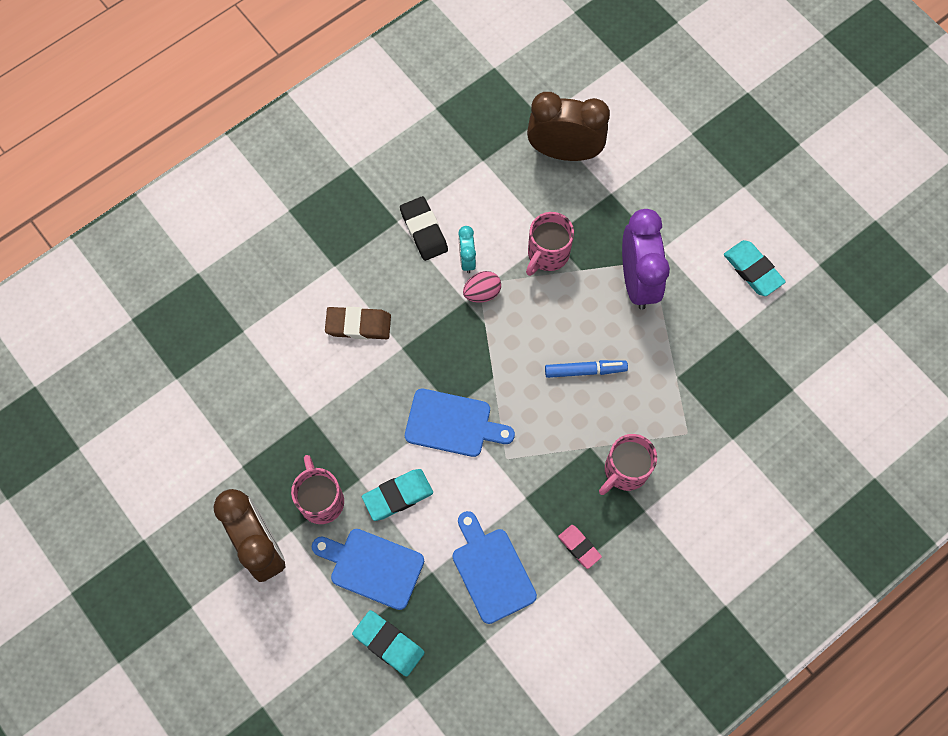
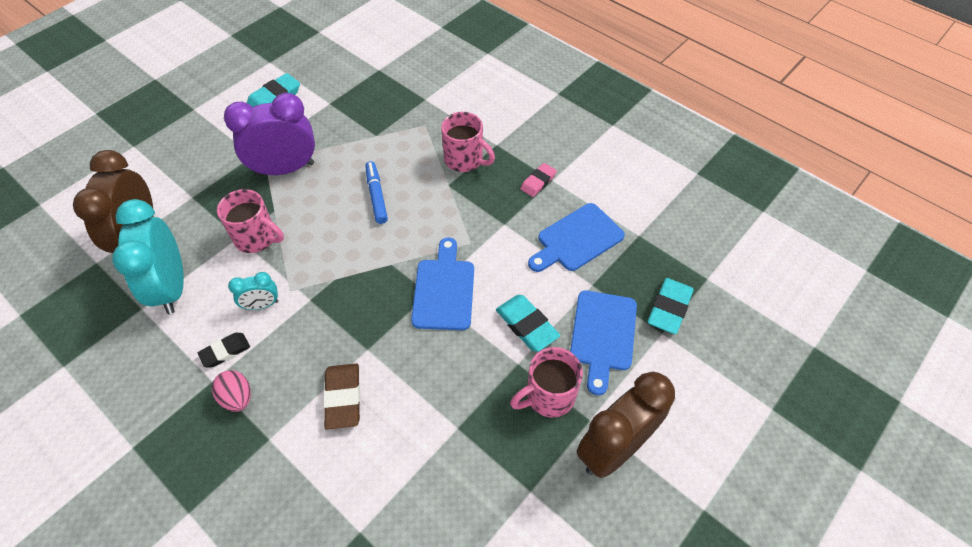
camera: 100 degrees left, 15 degrees down
black eraser [400,196,448,261] -> black eraser [198,333,250,368], size x0.66
pink egg [463,271,501,303] -> pink egg moved to [212,370,251,412]
none -> turquoise clock [112,199,184,314]

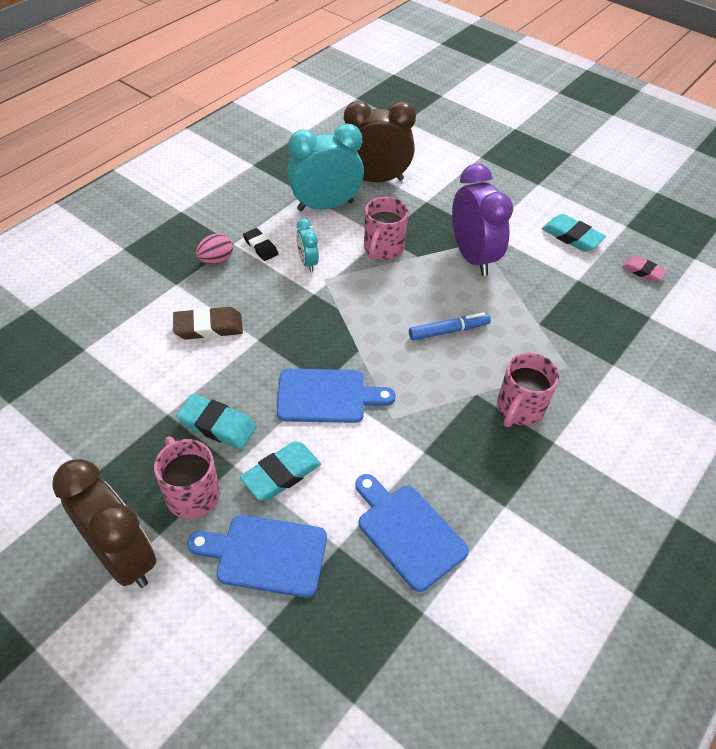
camera: 85 degrees right, 5 degrees down
pink eraser [520,163,557,197] -> pink eraser moved to [622,256,668,282]
turquoise eraser [648,278,694,334] -> turquoise eraser moved to [176,394,257,449]

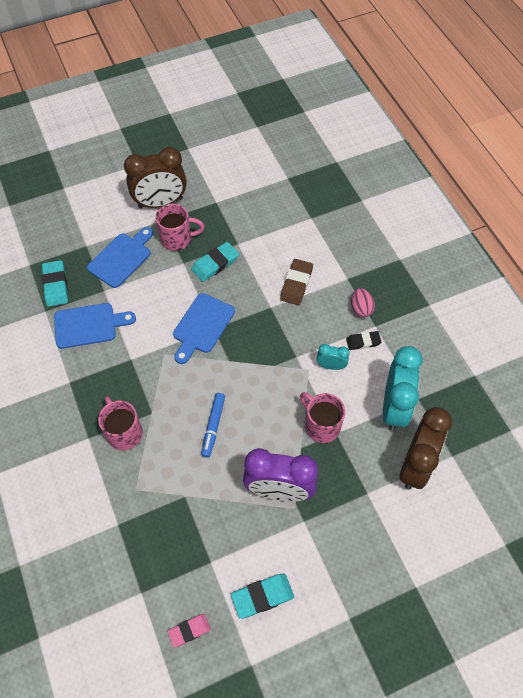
camera: 120 degrees right, 10 degrees up
turquoise eraser [240,442,321,501] -> turquoise eraser moved to [42,260,68,307]

